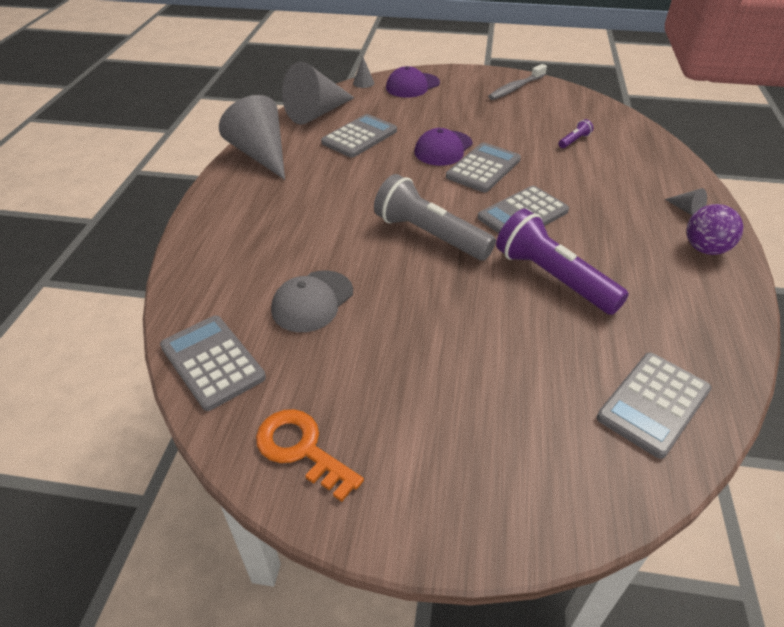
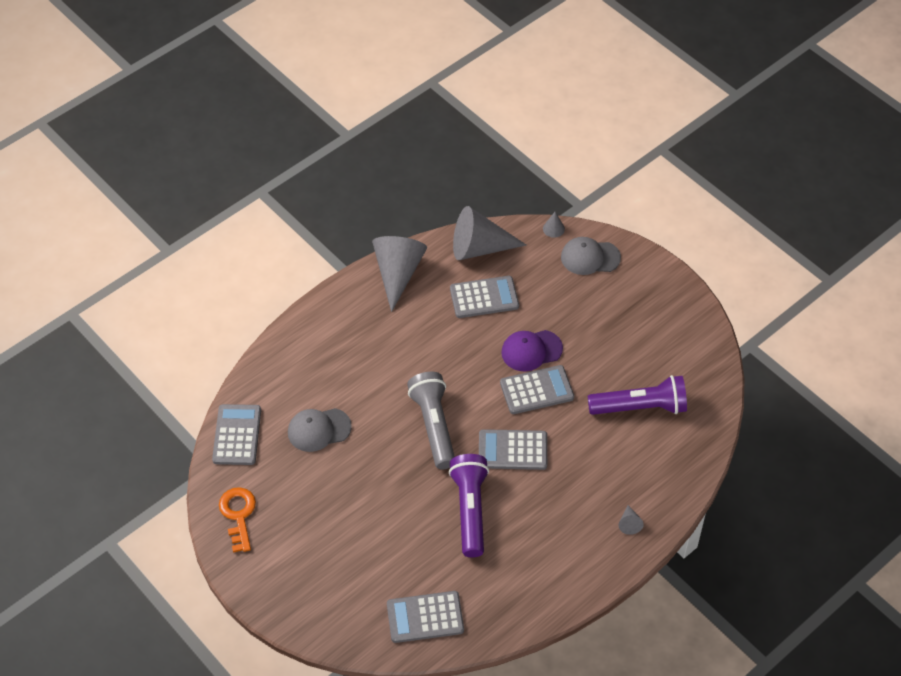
camera: 40 degrees right, 10 degrees up
purple cap [386,66,440,98] -> grey cap [561,237,621,275]
grey toothbrush [488,64,547,100] -> none
purple flashlight [559,119,594,148] -> purple flashlight [588,375,687,415], size x2.39
purple ball [687,204,743,255] -> none

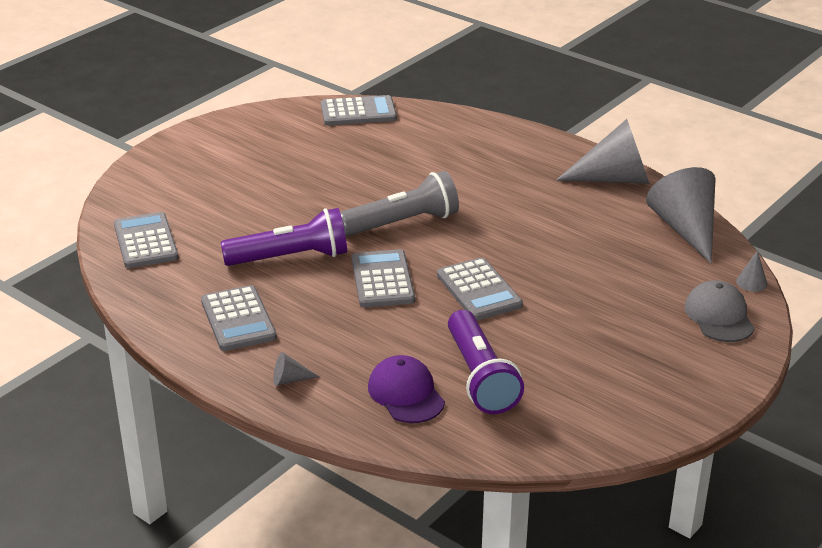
camera: 80 degrees right, 20 degrees down
orange key [219,487,256,553] -> none
grey cap [288,408,352,452] -> none
grey calculator [450,276,519,318] -> grey calculator moved to [201,285,277,351]
purple cap [501,330,563,371] -> purple cap moved to [368,355,445,423]

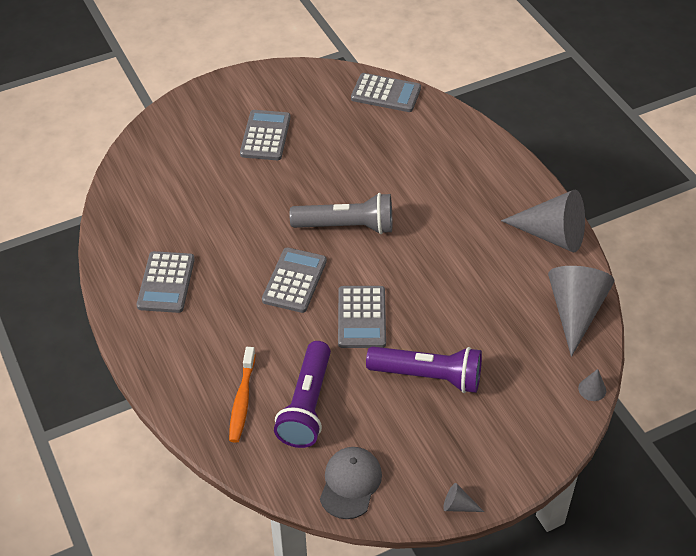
camera: 25 degrees right, 15 degrees up
grey calculator [114,212,179,268] -> grey calculator moved to [240,110,291,160]
purple flashlight [221,208,347,266] -> purple flashlight moved to [366,346,482,393]
grey cone [273,352,319,386] -> grey cone moved to [443,483,484,512]
purple cap [368,355,445,423] -> orange toothbrush [229,347,256,443]
grey cap [684,280,755,342] -> grey cap moved to [320,447,382,519]

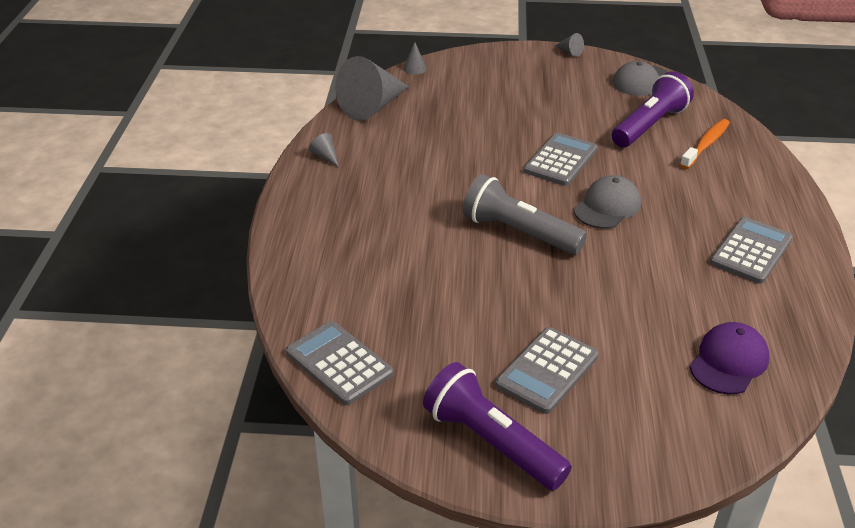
camera: 150 degrees left, 10 degrees down
grey calculator [262,247,327,313] -> grey cap [574,175,641,229]
purple flashlight [366,346,482,393] -> purple flashlight moved to [423,362,572,491]
grey cone [501,190,585,253] -> grey cone [309,133,339,167], size x0.41
none -> purple cap [690,322,769,394]

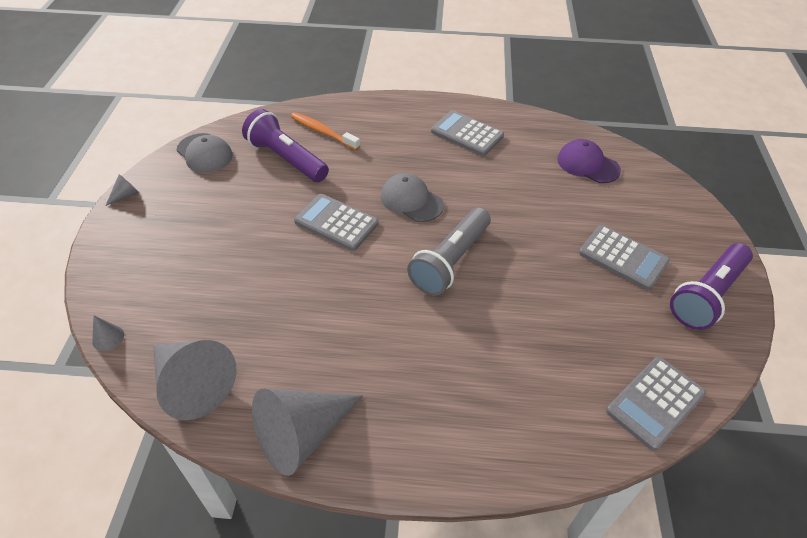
camera: 90 degrees left, 10 degrees up
grey cone [309,133,339,167] -> grey cone [252,388,363,476], size x2.46

